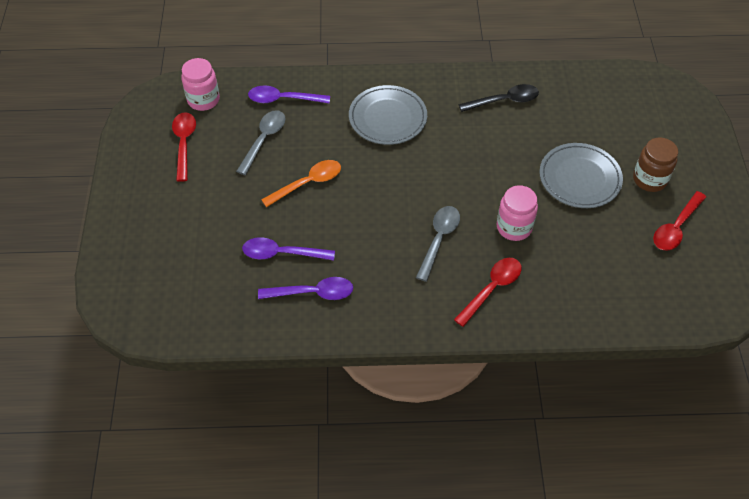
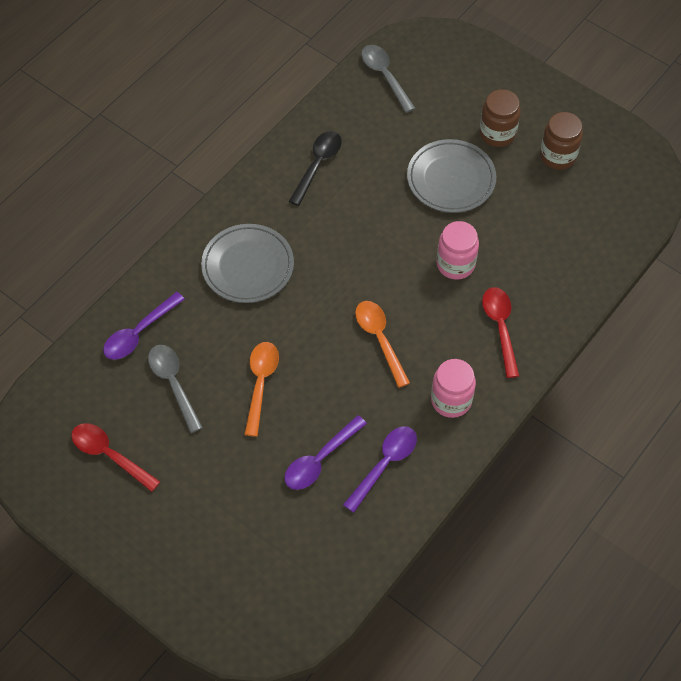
camera: 50 degrees left, 5 degrees up
pink jar [181,58,220,111] -> pink jar moved to [431,359,476,418]
grey spoon [416,206,460,282] -> grey spoon moved to [361,45,416,113]
red spoon [653,191,706,251] -> brown jar [540,112,583,170]
none -> orange spoon [355,301,410,388]

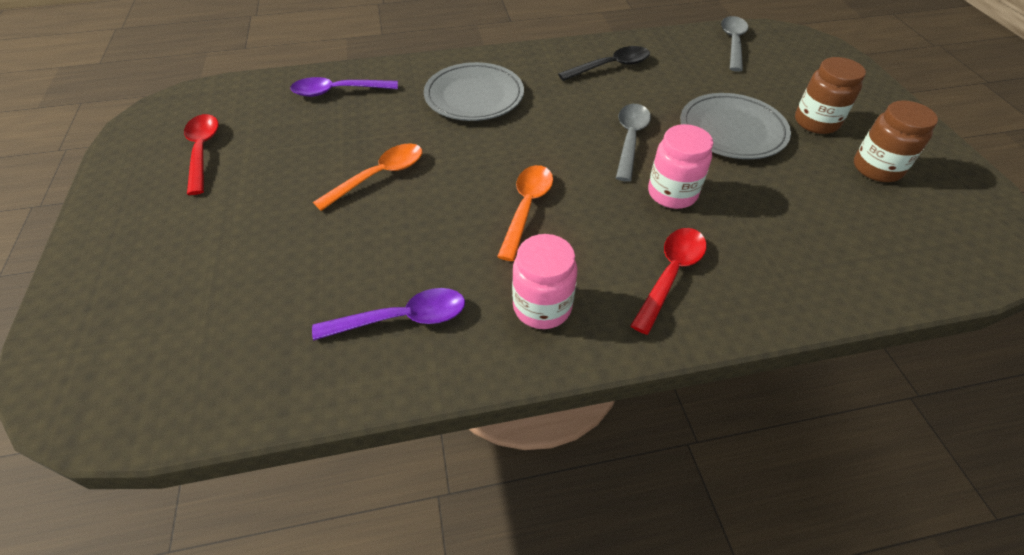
camera: 40 degrees right, 10 degrees down
grey spoon [148,345,203,433] -> grey spoon moved to [616,104,651,182]
purple spoon [284,415,367,490] -> none

